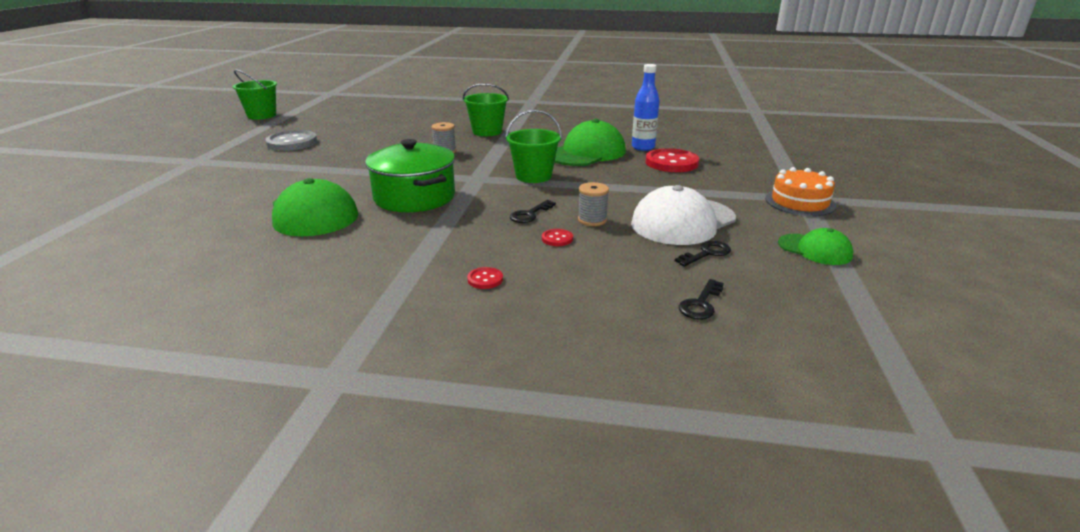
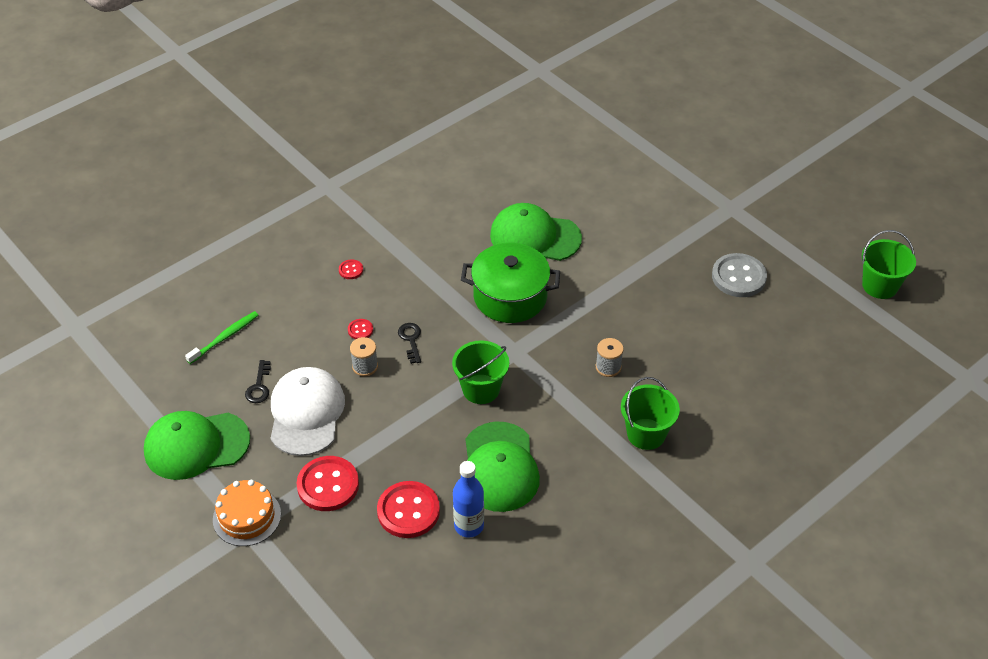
camera: 130 degrees right, 20 degrees up
black key [679,279,724,319] -> green toothbrush [185,311,258,364]
green cap [778,228,853,265] -> green cap [144,411,250,480], size x1.78
none -> red button [296,456,359,511]

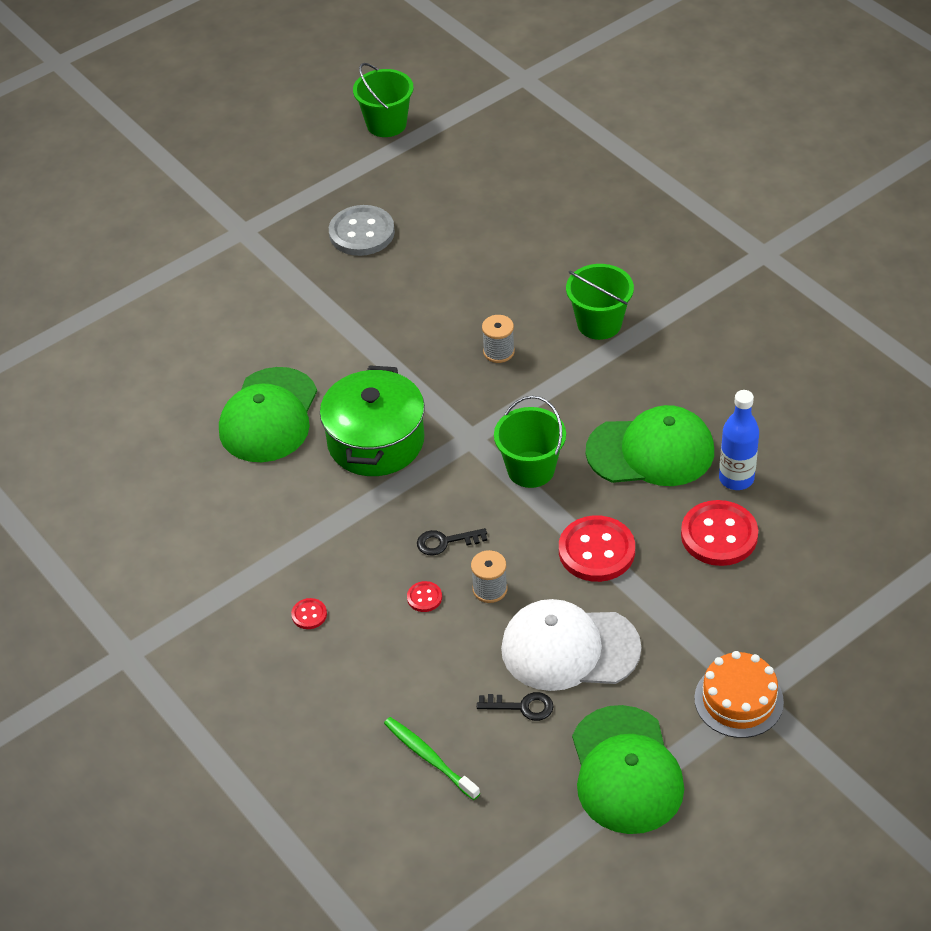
camera: 85 degrees left, 0 degrees up
red button [296,456,359,511] -> red button moved to [559,515,635,582]

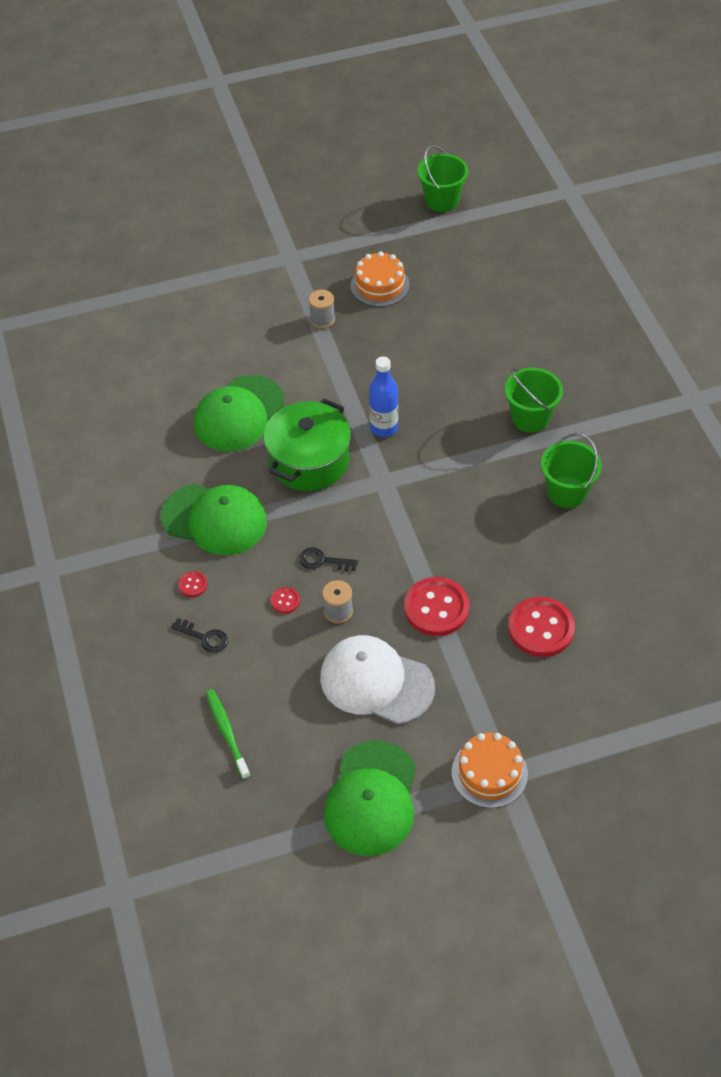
camera: 20 degrees right, 5 degrees up
grey button [329,205,395,256] -> orange cake [350,251,410,307]
black key [477,692,554,721] -> black key moved to [171,618,228,653]
grey spool [482,315,515,363] -> grey spool moved to [309,290,335,329]
green bucket [494,396,566,488] -> green bucket moved to [541,433,602,508]
green cap [586,405,714,486] -> green cap moved to [161,484,267,555]
blue bottle [719,390,759,490] -> blue bottle moved to [369,357,398,437]

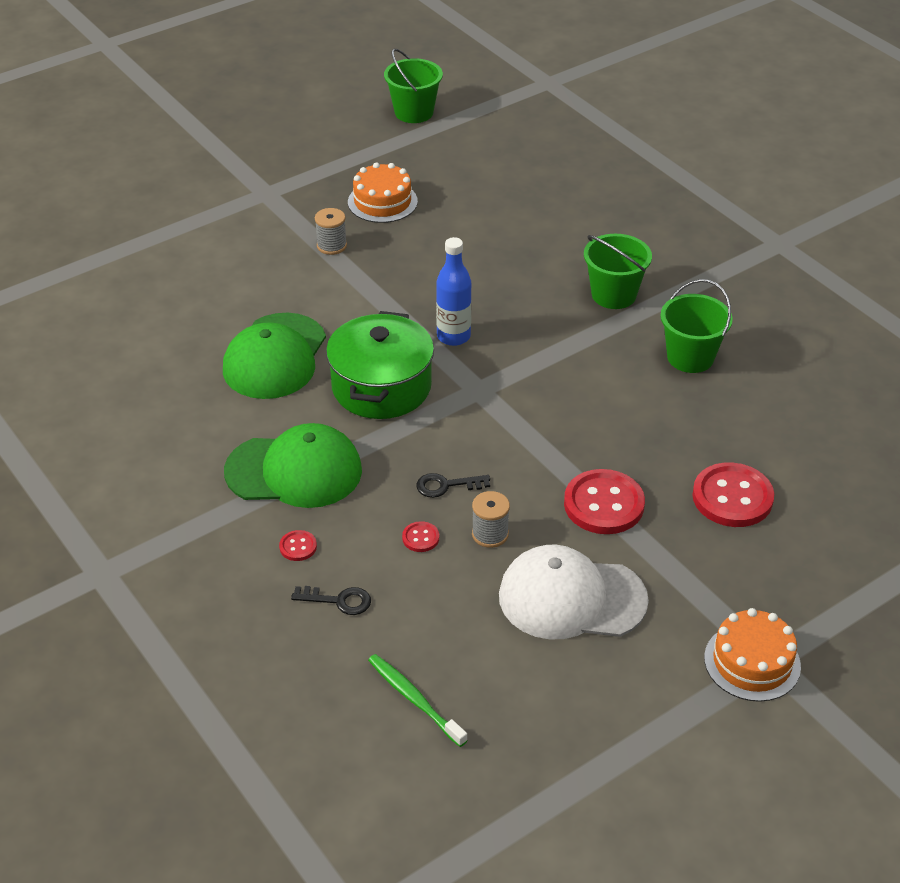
camera: 20 degrees left, 10 degrees down
green cap [324,740,416,856] -> none

